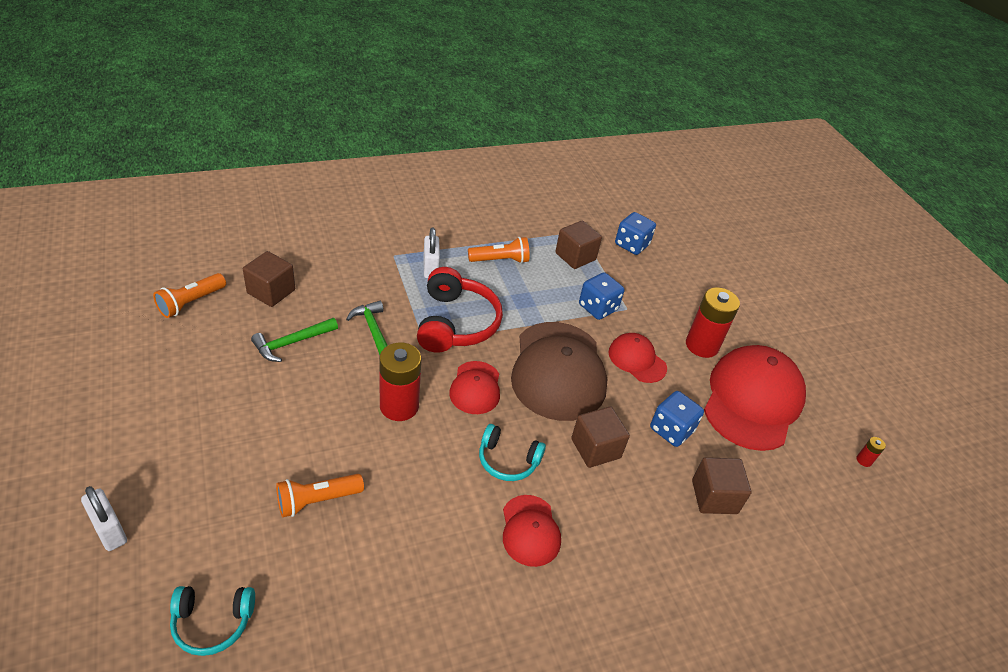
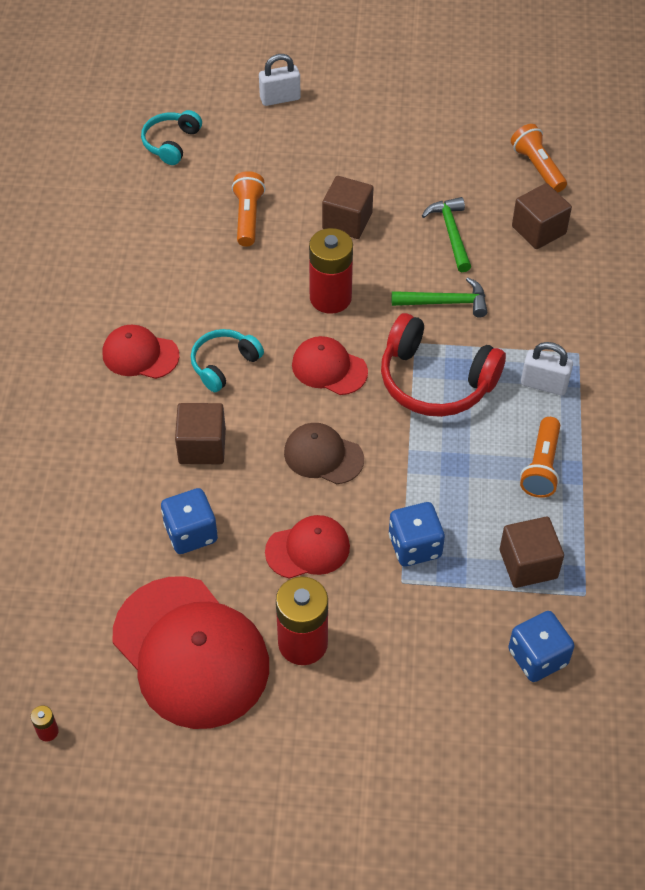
camera: 120 degrees right, 10 degrees up
brown cap [511,322,607,421] -> brown cap [284,423,364,484], size x0.51
brown cube [692,457,752,514] -> brown cube moved to [322,176,373,239]

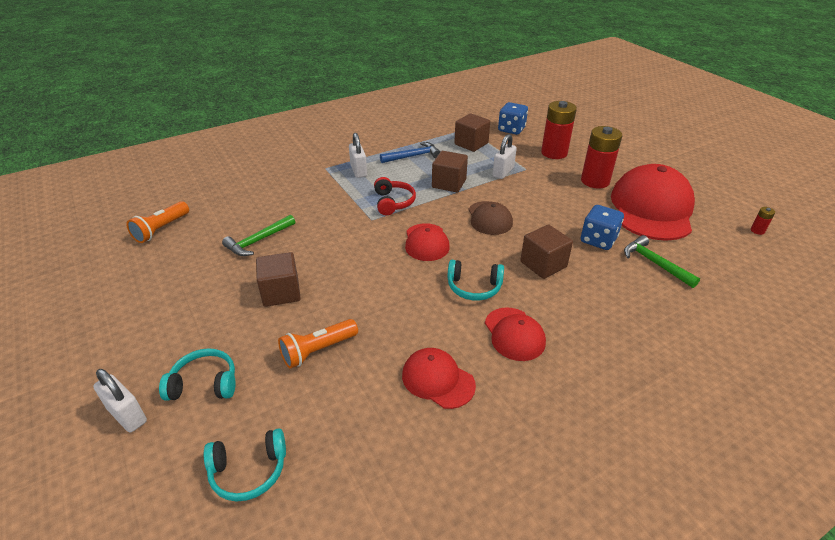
camera: 125 degrees left, 15 degrees down
red cap [265,515,350,579] -> red cap moved to [402,348,476,409]
red battery [309,228,353,314] -> red battery moved to [541,101,577,159]
red headphones [381,313,506,417] -> red headphones [374,177,416,215], size x0.59
blue dice [389,502,445,566] -> white padlock [492,134,517,179]
green hammer [392,277,487,318] -> green hammer moved to [624,235,700,288]
brown cube [512,183,572,249] -> brown cube moved to [432,151,468,192]
orange flashlight [520,417,560,498] -> blue hammer [380,142,440,163]
none -> turquoise headphones [159,348,236,401]

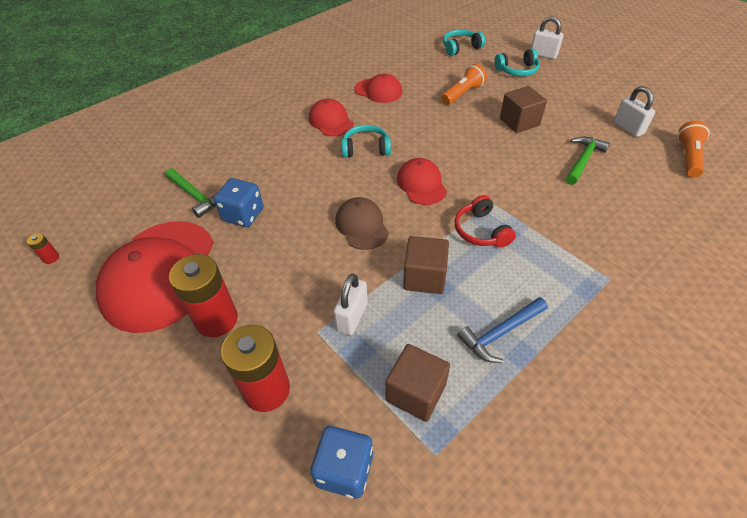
camera: 170 degrees right, 10 degrees up
white padlock [349,133,367,178] -> white padlock moved to [614,86,655,137]
brown cube [520,224,573,279] -> none

